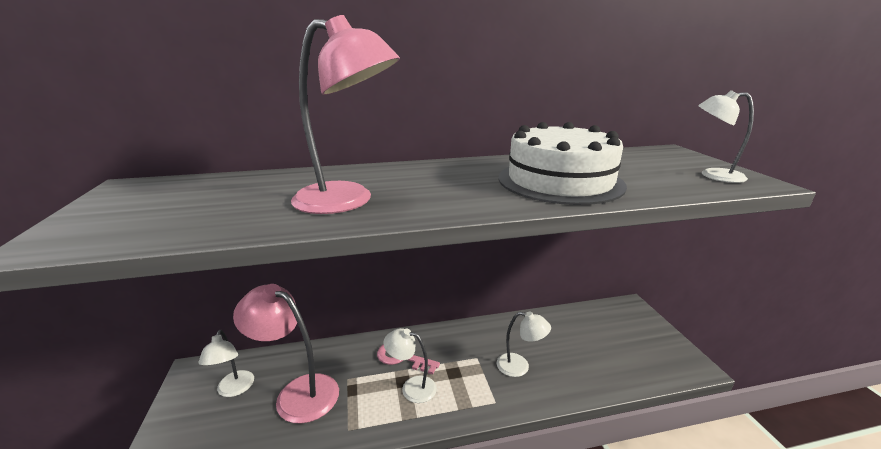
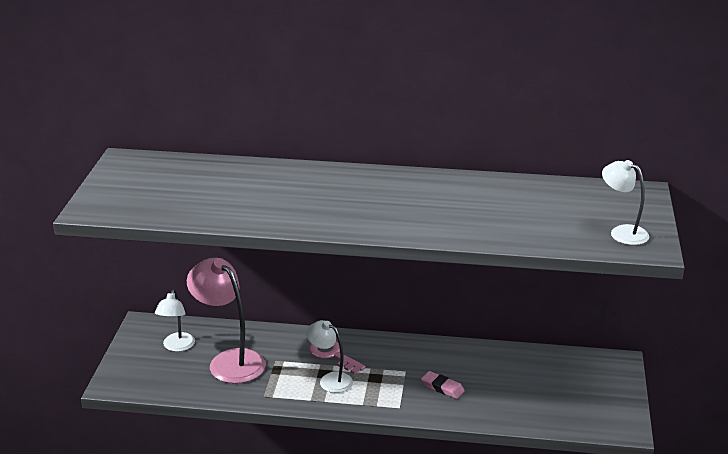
camera: 20 degrees right, 5 degrees up
pink lamp [291,15,400,214] -> none
white lamp [497,311,551,377] -> pink eraser [421,371,465,399]
white cake [498,122,627,205] -> none

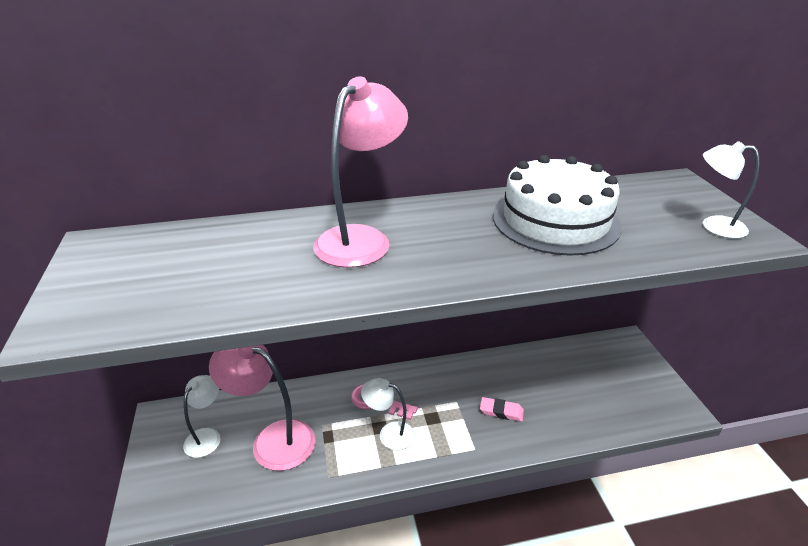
camera: 20 degrees left, 5 degrees up
white lamp [155,289,195,352] -> white lamp turned 150 degrees counterclockwise [183,375,220,458]
none -> pink lamp [313,76,408,268]
none -> white cake [493,155,621,256]

